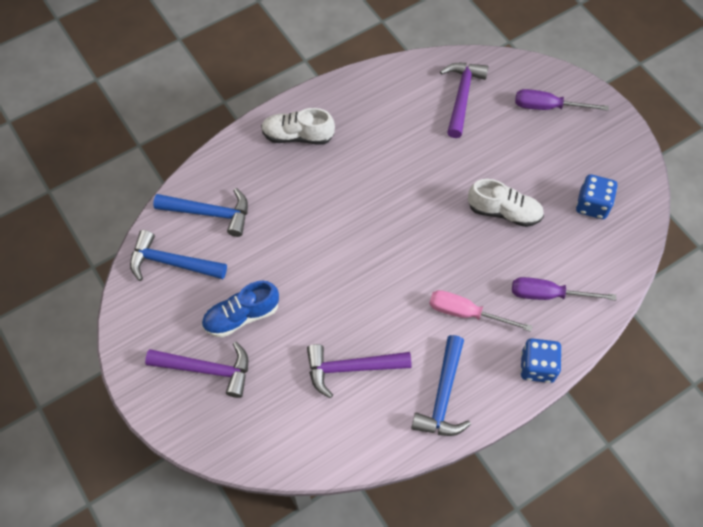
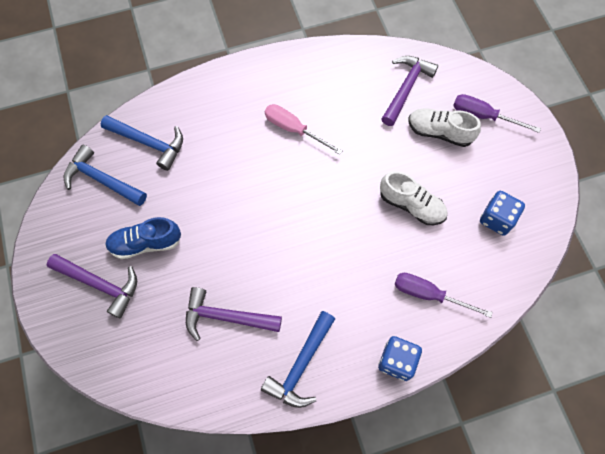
camera: 15 degrees right, 5 degrees up
white shoe [261,108,335,145] -> white shoe moved to [408,109,481,147]
pink screwdriver [429,290,532,332] -> pink screwdriver moved to [265,104,343,155]

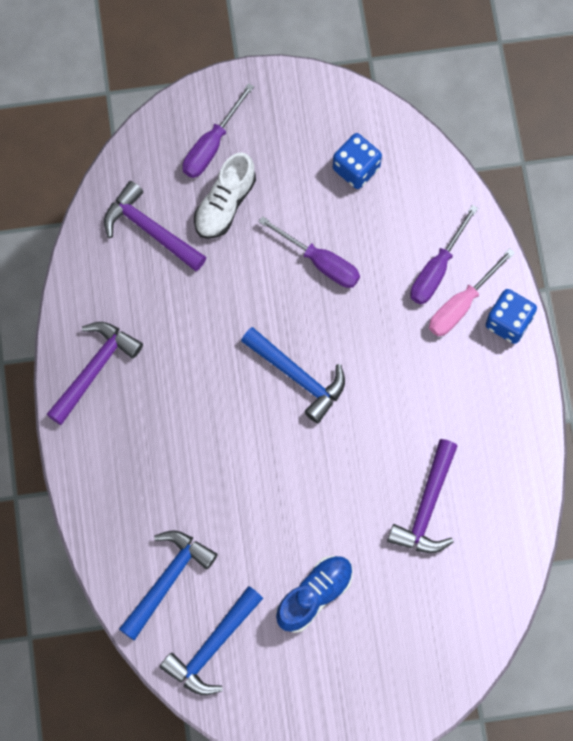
camera: 80 degrees left, 5 degrees up
purple hammer [47,254,137,319] -> purple hammer moved to [47,322,143,425]
blue shoe [105,217,181,259] -> blue shoe turned 135 degrees counterclockwise [276,556,353,633]
blue hammer [261,311,335,408] -> blue hammer moved to [241,327,345,423]
pink screwdriver [265,104,343,155] -> pink screwdriver moved to [429,249,515,336]
white shoe [380,171,447,225] -> purple screwdriver [258,216,360,288]

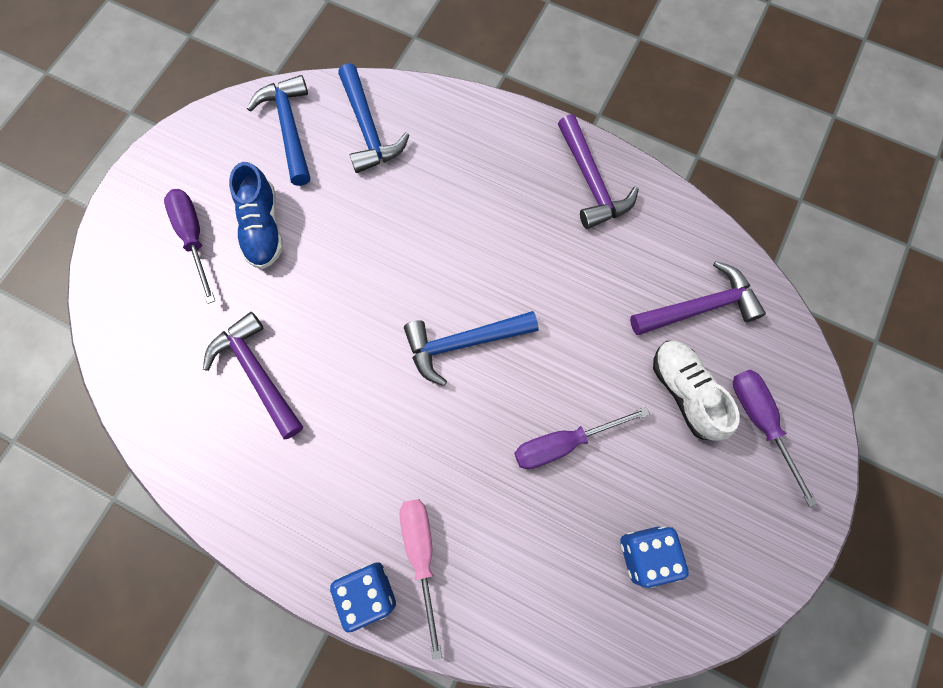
camera: 125 degrees right, 0 degrees up
purple screwdriver [410,205,478,304] -> purple screwdriver moved to [164,189,215,304]

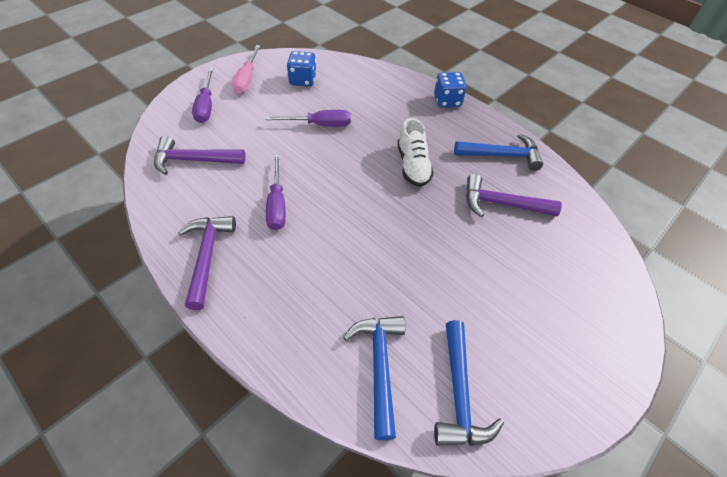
camera: 165 degrees left, 20 degrees down
purple screwdriver [164,189,215,304] -> purple screwdriver moved to [266,154,286,230]
purple hammer [203,312,303,439] -> purple hammer turned 120 degrees clockwise [466,174,562,217]
blue shoe [229,162,283,269] -> none
pink screwdriver [400,499,442,660] -> pink screwdriver moved to [232,45,260,94]
blue hammer [404,311,538,386] -> blue hammer moved to [454,134,543,171]
white shoe [653,341,740,441] -> white shoe moved to [397,118,434,187]

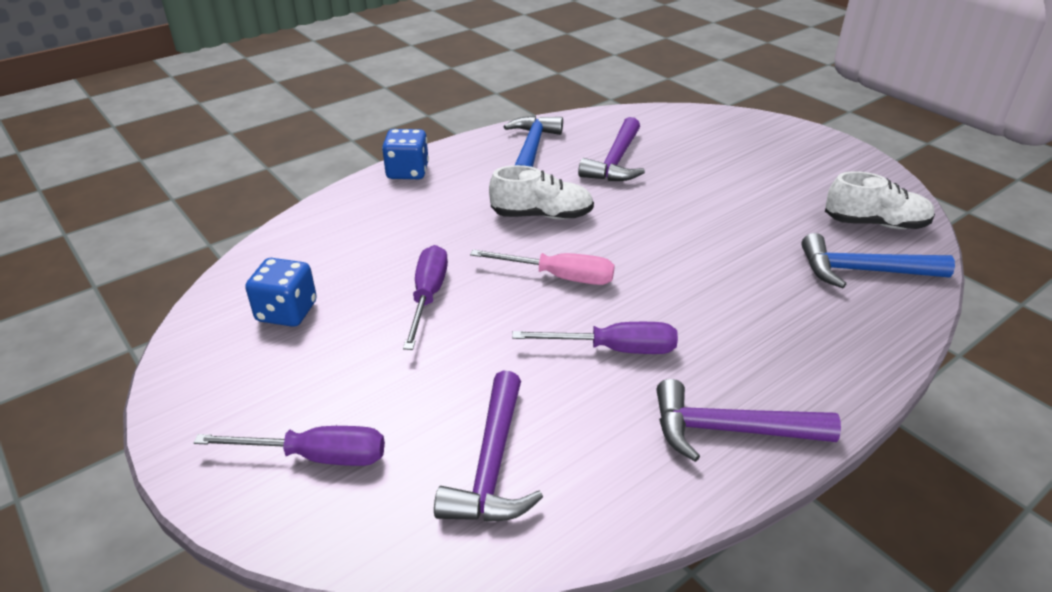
camera: 80 degrees left, 15 degrees down
pink screwdriver [232,45,260,94] -> pink screwdriver moved to [470,250,615,285]
blue hammer [434,320,504,446] -> white shoe [825,171,935,229]

